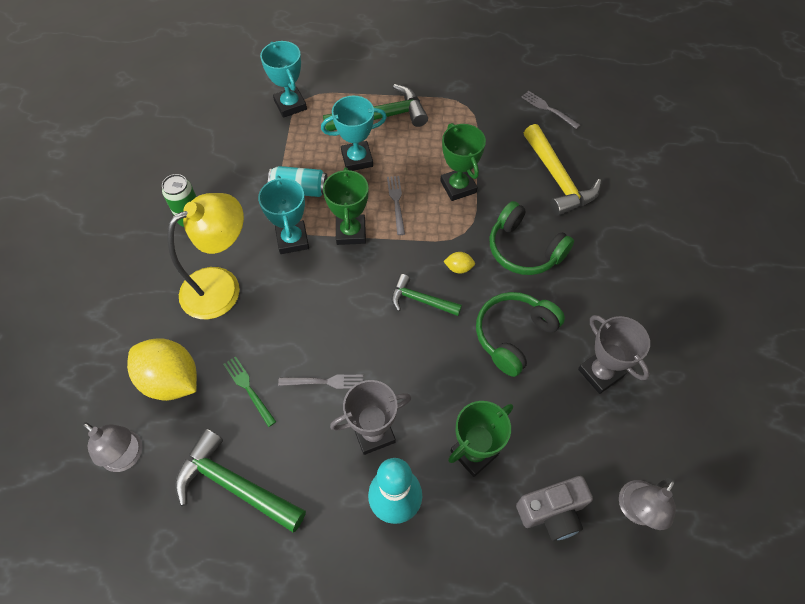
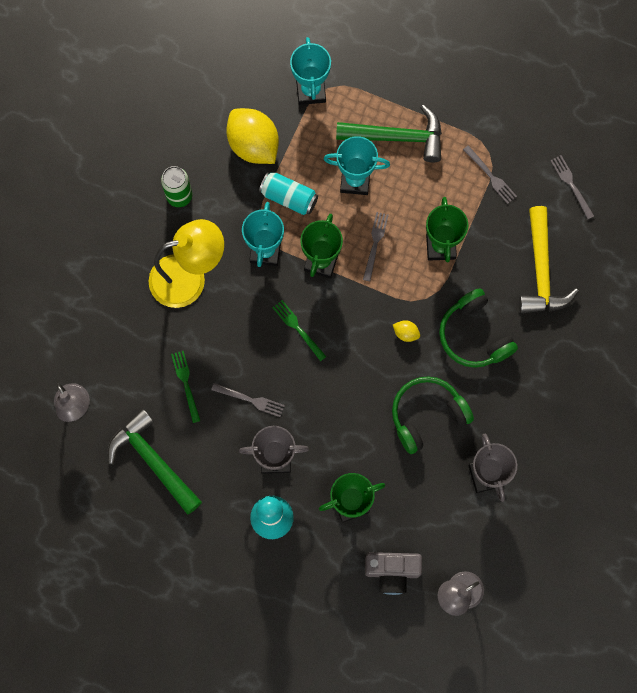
camera: 20 degrees right, 15 degrees up
yellow lemon [127,338,197,401] -> yellow lemon moved to [226,108,279,164]
green hammer [392,274,462,316] -> none
none -> green fork [272,300,327,361]
none -> grey fork [463,145,517,204]

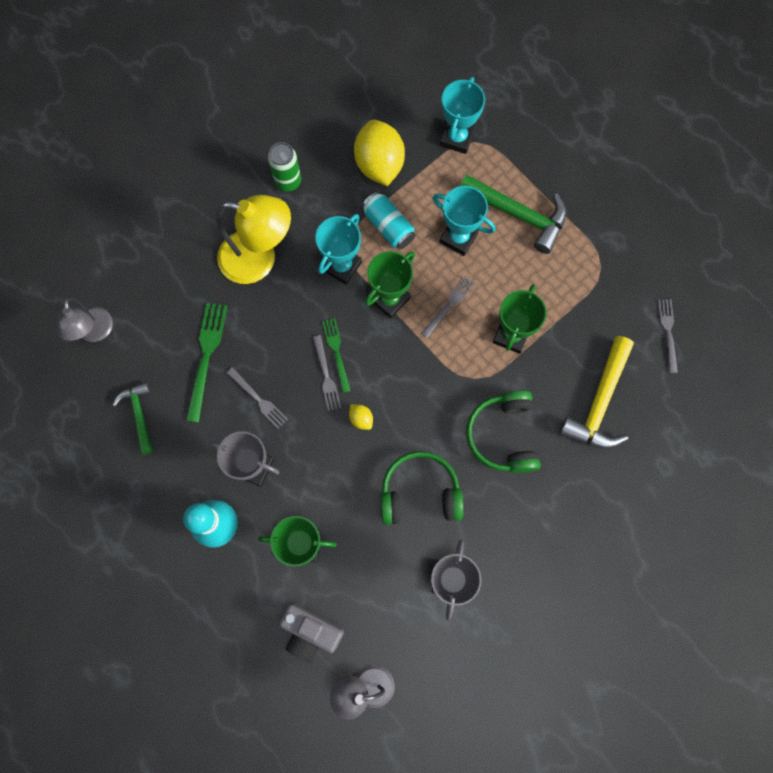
camera: 25 degrees right, 0 degrees up
green hammer [108,408,202,515] -> green hammer [113,382,153,455], size x0.60
green fork [171,351,201,423] -> green fork [186,303,228,422], size x1.59
yellow lemon [393,320,420,342] -> yellow lemon moved to [349,404,373,430]
grey fork [463,145,517,204] -> grey fork moved to [313,335,341,411]

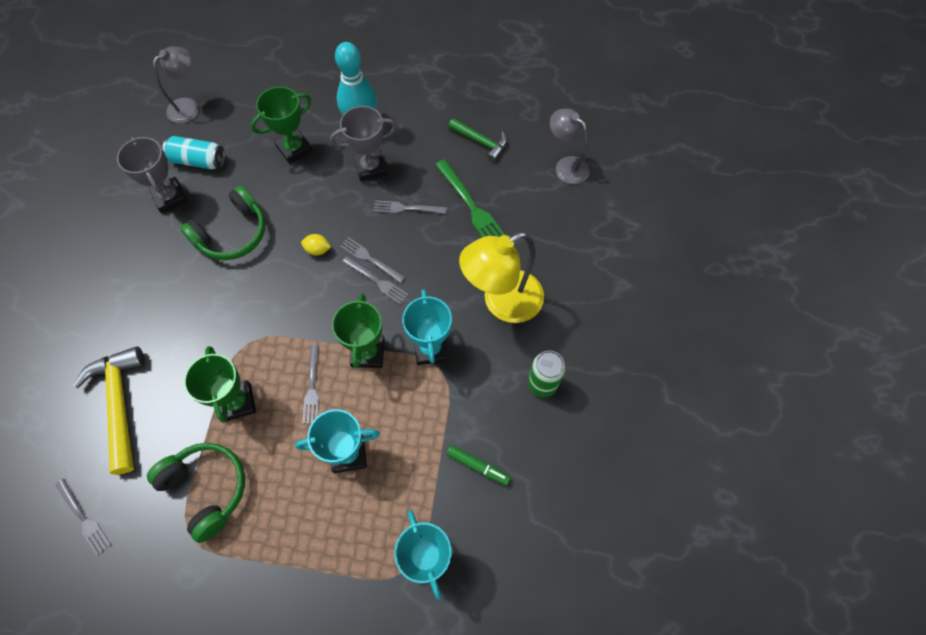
camera: 140 degrees right, 10 degrees down
grey camera [279,604,344,663] -> none
green fork [322,318,351,393] -> grey fork [342,256,409,305]
yellow lemon [354,120,405,186] -> green marker [447,445,511,486]
turquoise can [362,192,415,249] -> turquoise can moved to [162,136,225,169]
green hammer [460,175,566,254] -> none
green headphones [466,390,541,473] -> green headphones moved to [147,443,245,543]

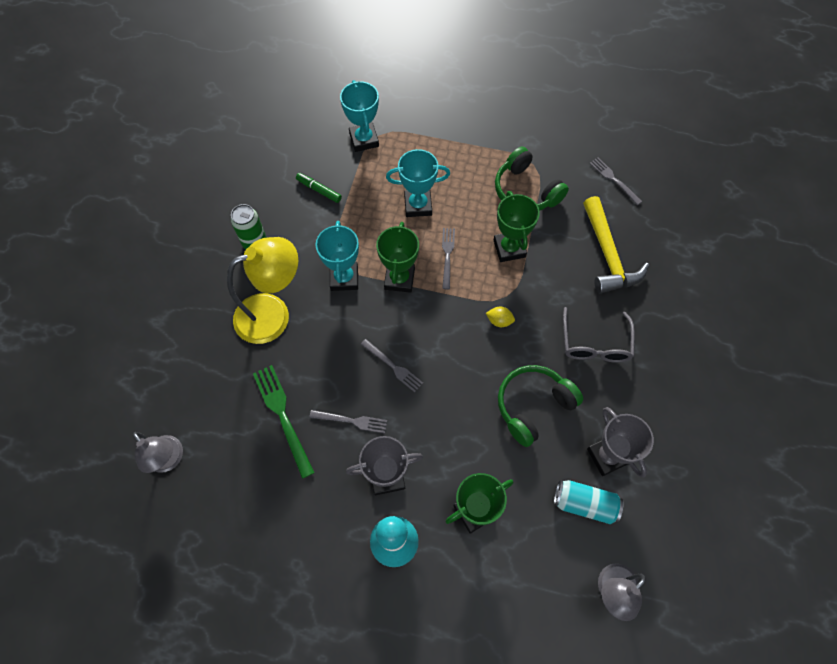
camera: 175 degrees left, 0 degrees up
yellow lemon [301,234,331,256] -> yellow lemon moved to [486,307,515,327]
grey fork [342,256,409,305] -> none
green hammer [448,118,507,162] -> none
none -> grey glasses [563,307,635,363]

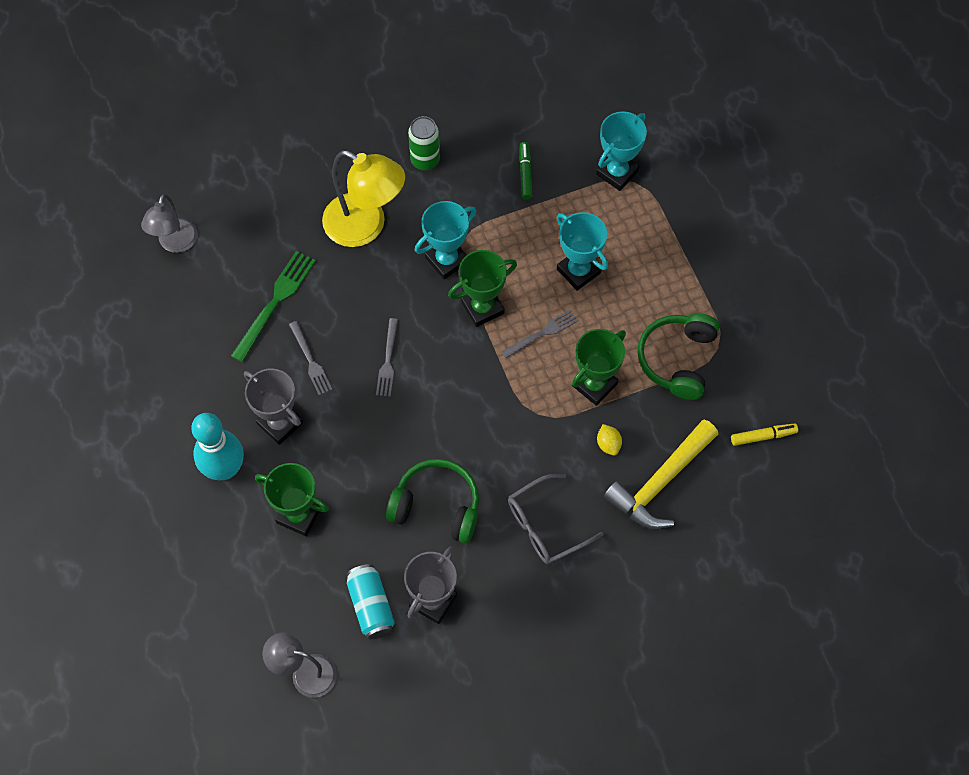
camera: 55 degrees right, 0 degrees up
yellow lemon [486,307,515,327] -> yellow lemon moved to [597,424,622,456]
grey fork [590,158,642,205] -> yellow marker [731,424,798,446]

